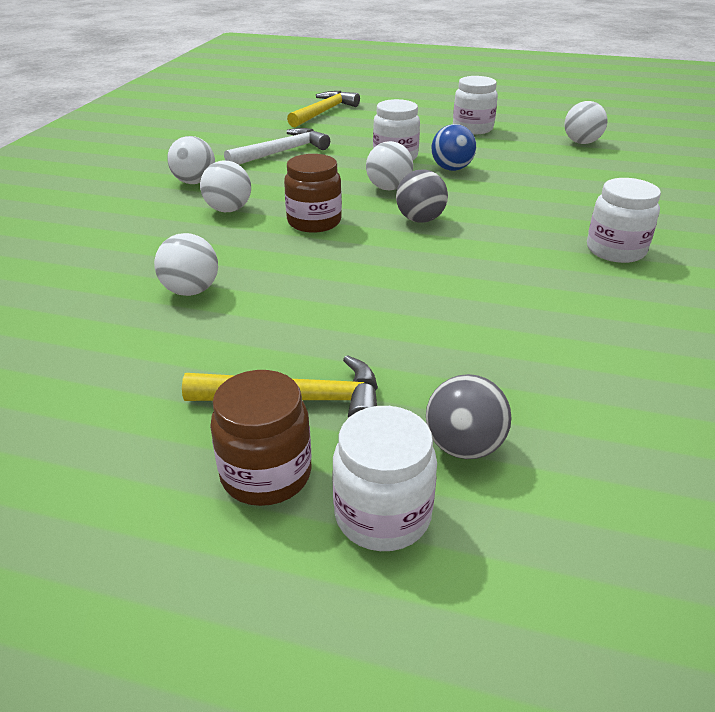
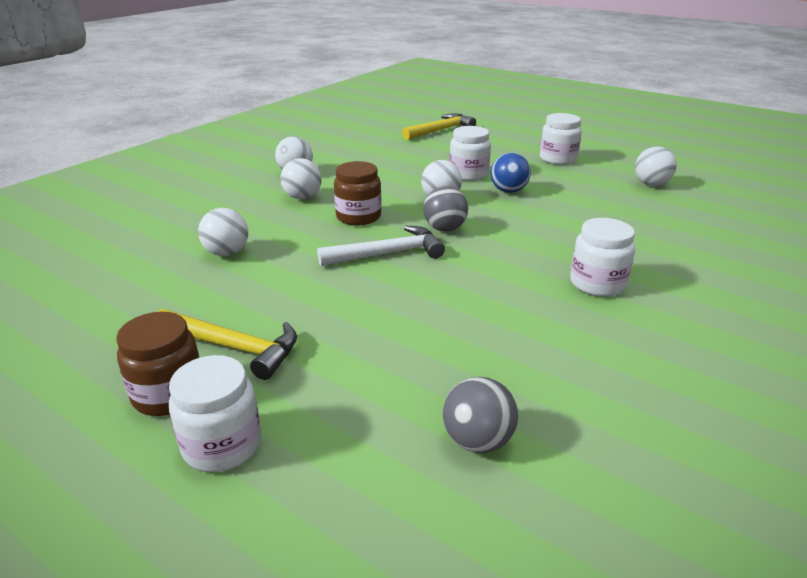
camera: 20 degrees right, 5 degrees down
white hammer [224,128,330,165] -> white hammer moved to [317,226,445,266]
grey ball [426,374,512,459] -> grey ball moved to [443,377,518,453]

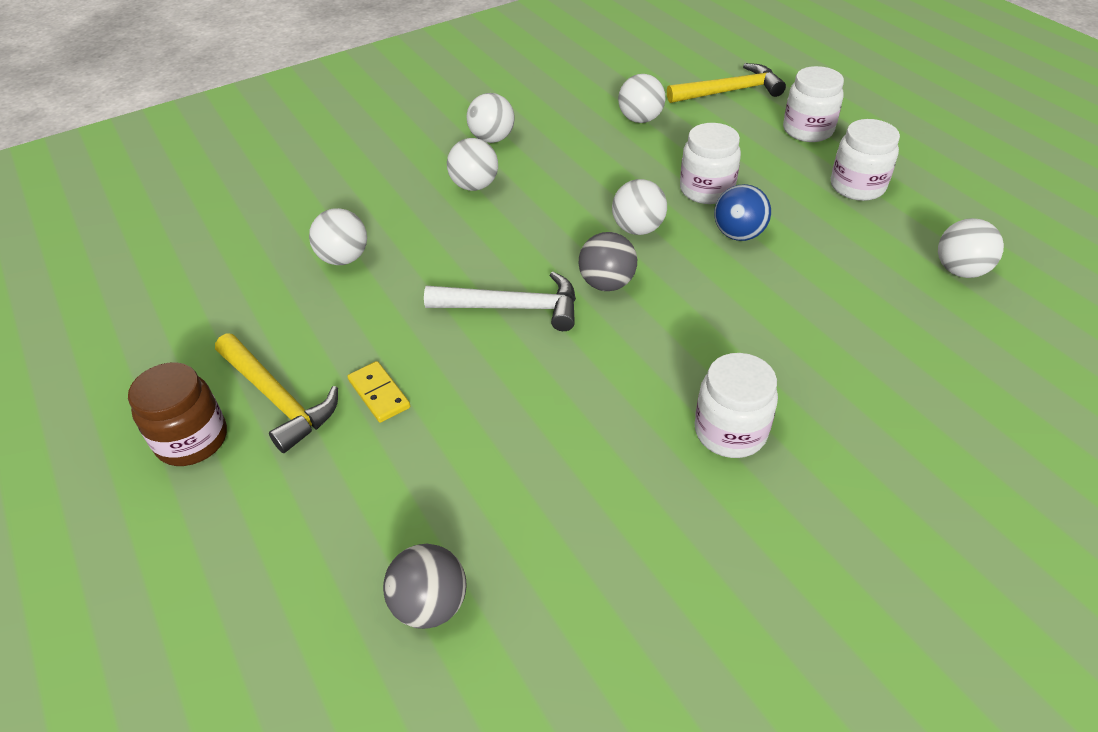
camera: 25 degrees right, 15 degrees up
white jar [169,355,261,472] -> white jar moved to [783,66,844,142]
brown jar [334,161,381,225] -> none
none -> yellow domino [347,361,410,423]
none -> white ball [618,74,665,123]

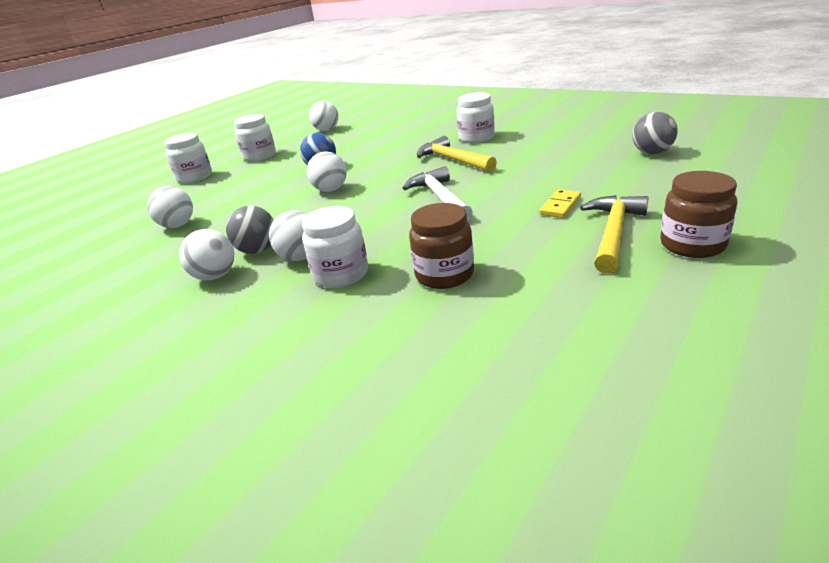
camera: 110 degrees left, 15 degrees down
white ball [309,208,367,265] -> brown jar [409,203,474,289]
grey ball [579,232,637,291] -> grey ball moved to [226,205,274,254]
yellow hammer [667,63,786,103] -> yellow hammer moved to [417,136,497,172]
white jar [680,123,741,204] -> white jar moved to [302,206,368,288]

